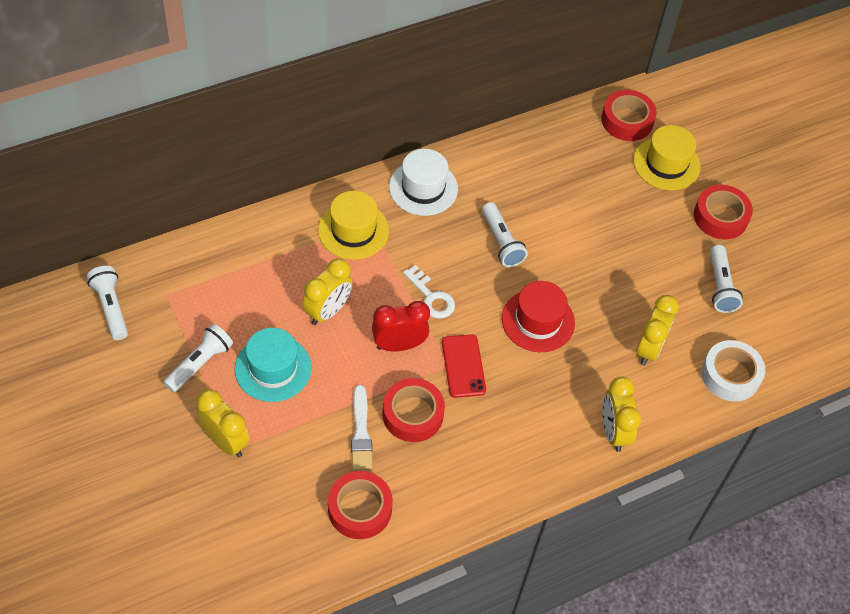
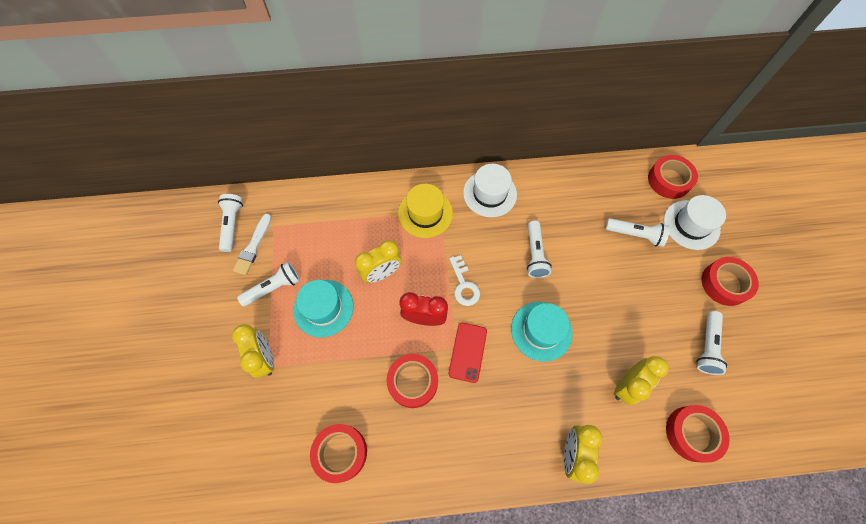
camera: 25 degrees right, 10 degrees up
white brush [351,385,372,470] -> white brush moved to [233,213,272,275]
red hat [502,281,575,352] -> turquoise hat [511,302,572,362]
yellow hat [633,125,701,190] -> white hat [664,195,726,250]
white tape [701,340,765,401] -> red tape [666,405,730,463]
none -> white flashlight [605,218,670,247]

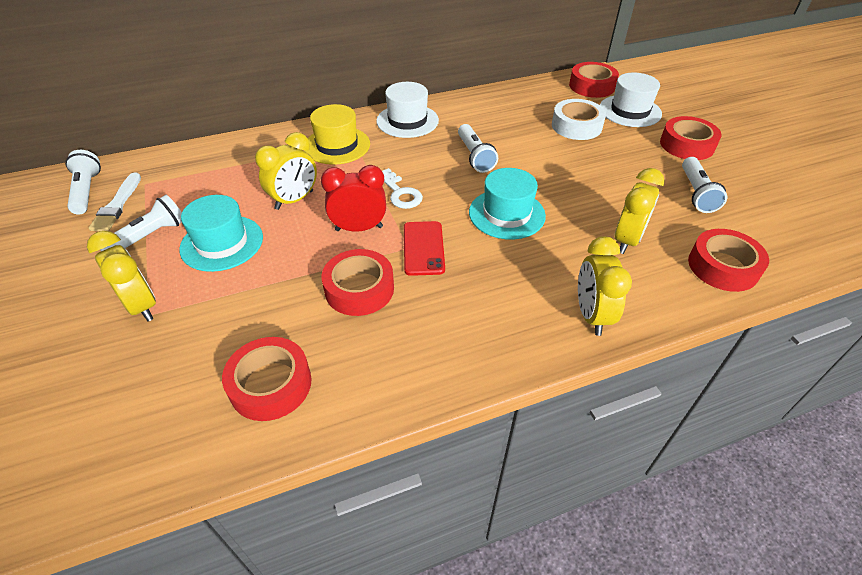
camera: 15 degrees left, 20 degrees down
white flashlight [605,218,670,247] -> white tape [552,99,606,140]

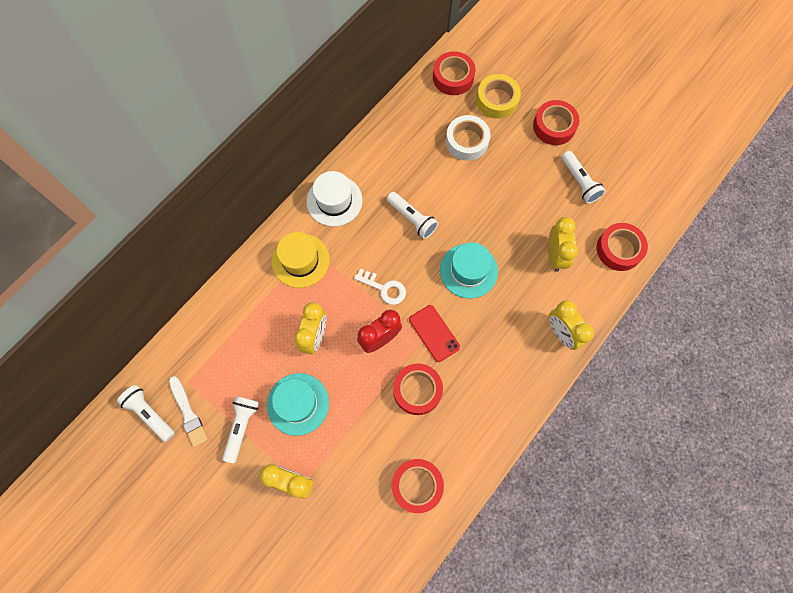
camera: 30 degrees left, 25 degrees up
white hat [600,73,662,127] -> yellow tape [476,74,521,119]

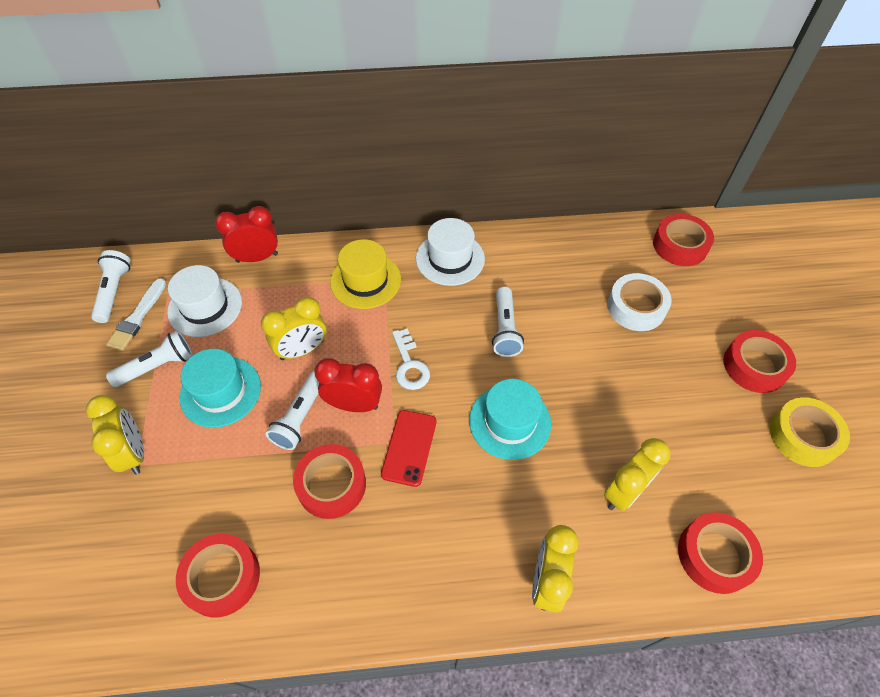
camera: 45 degrees right, 15 degrees down
yellow tape [476,74,521,119] -> yellow tape moved to [770,397,850,467]
white flashlight [562,151,606,204] -> white flashlight moved to [266,371,319,450]
none -> white hat [167,265,242,337]
none -> red clock [215,206,278,263]

